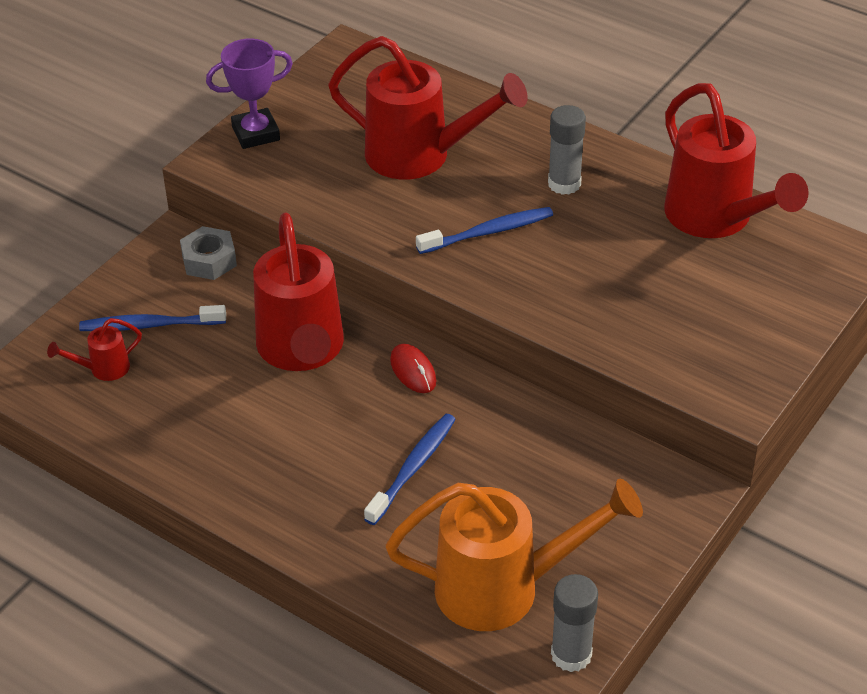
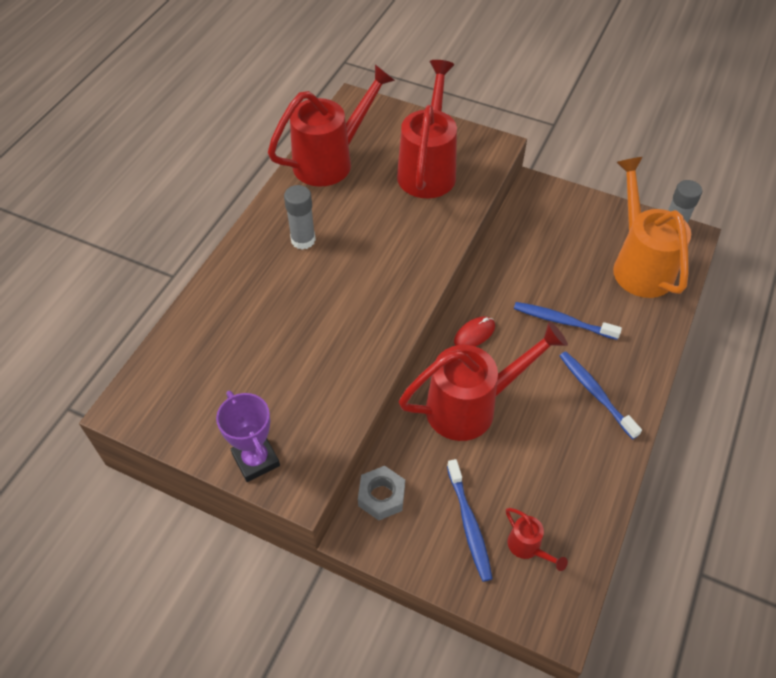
camera: 100 degrees left, 10 degrees up
red watering can [328,36,528,180] -> red watering can moved to [397,60,457,198]
blue toothbrush [416,207,553,254] -> blue toothbrush moved to [560,352,642,439]

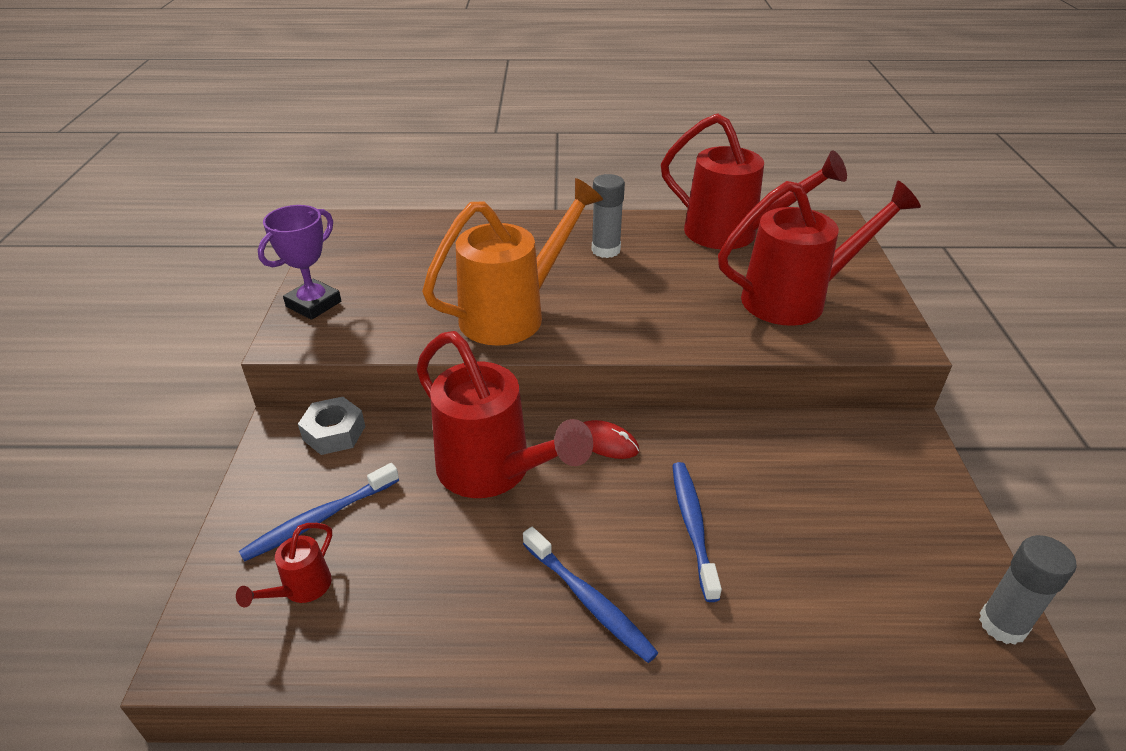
camera: 65 degrees right, 15 degrees down
blue toothbrush [560,352,642,439] -> blue toothbrush turned 105 degrees clockwise [523,527,658,663]
orange watering can [613,157,691,298] -> orange watering can moved to [422,178,603,346]

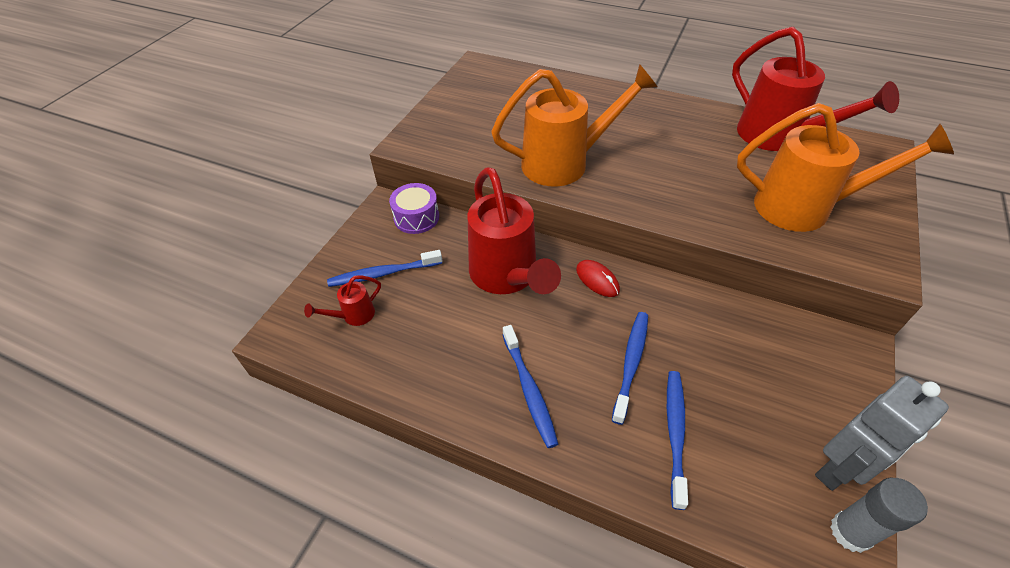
camera: 25 degrees right, 10 degrees up
purple trophy [258,205,341,320] -> none
grey nut [298,397,365,455] -> purple drum [389,183,439,234]
grey glue stick [592,174,625,258] -> none
red watering can [718,181,921,326] -> orange watering can [737,103,954,232]
none -> blue toothbrush [667,371,688,510]
none -> grey robot [815,376,949,491]

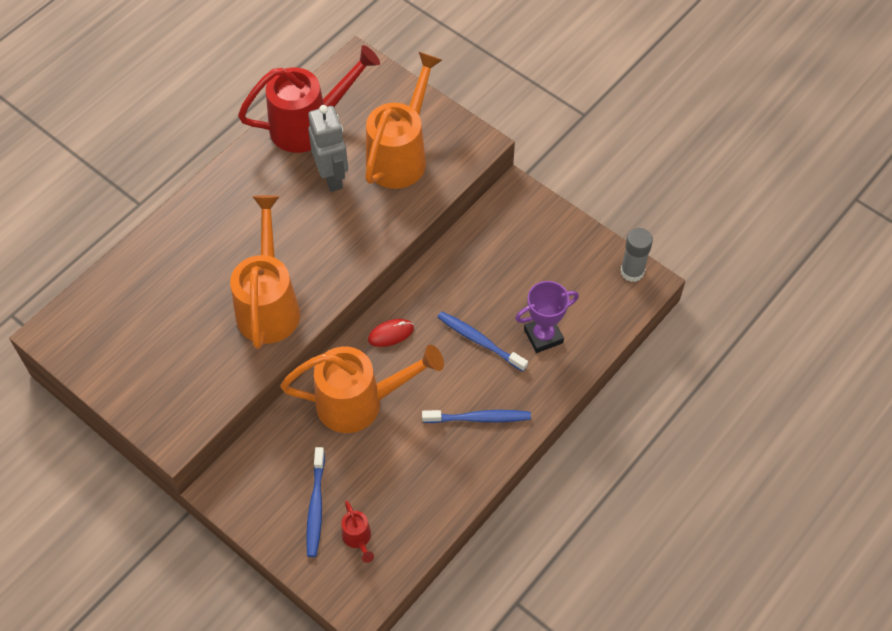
camera: 75 degrees left, 10 degrees up
purple drum [389,183,439,234] -> none
red watering can [468,167,561,294] -> orange watering can [280,345,444,433]
blue toothbrush [667,371,688,510] -> purple trophy [515,281,579,353]
grey robot [815,376,949,491] -> grey robot moved to [308,105,348,192]

